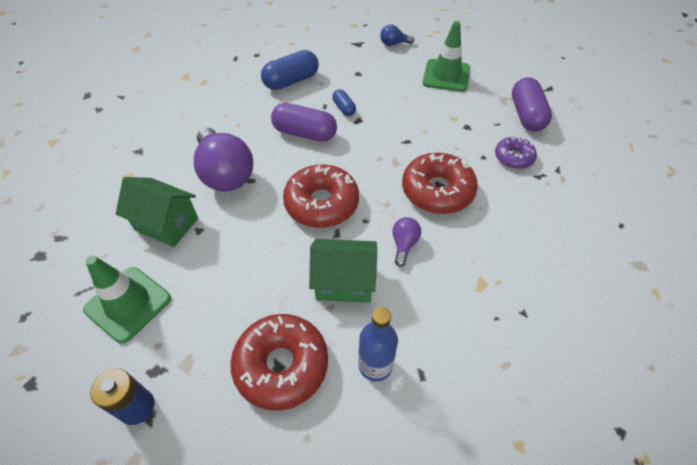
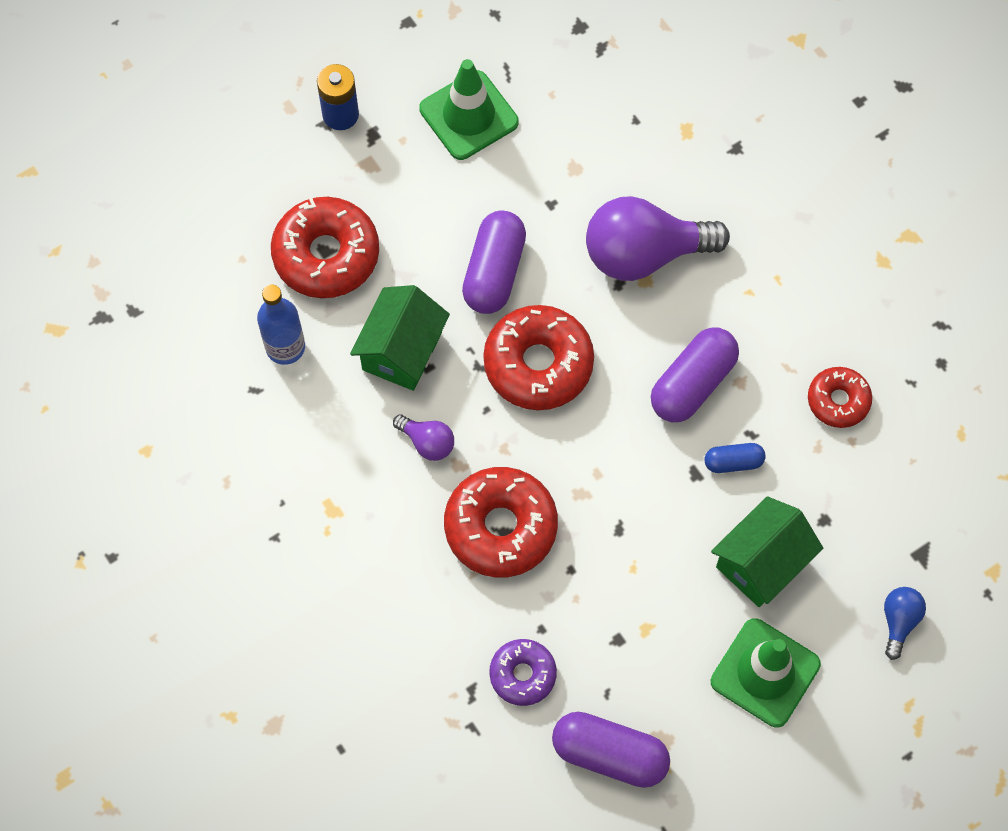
camera: 110 degrees right, 15 degrees up
green house [116,177,198,247] -> green house moved to [711,496,823,607]
blue capsule [261,50,319,90] -> red donut [808,367,872,428]
none -> purple capsule [462,211,526,314]

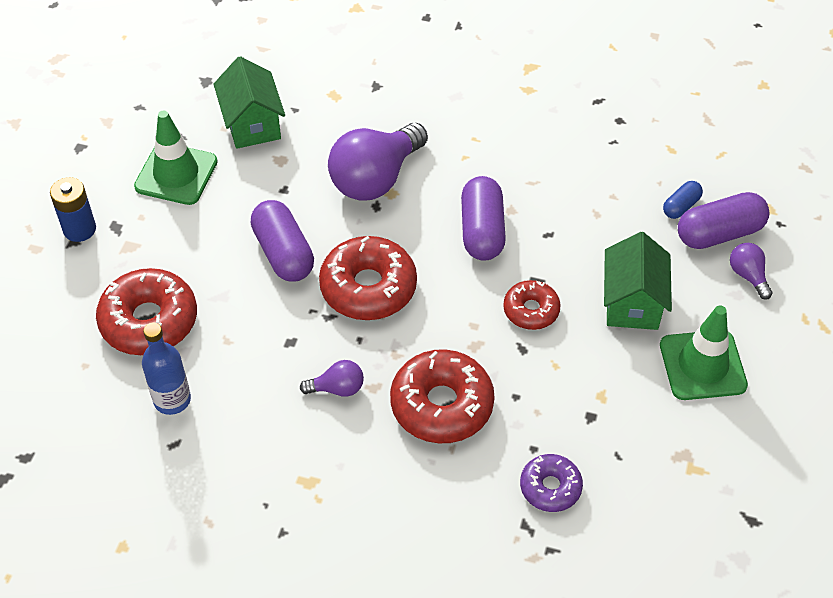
camera: 40 degrees left, 15 degrees down
green house [350,285,450,391] -> green house moved to [213,56,285,149]
purple capsule [552,712,670,788] -> purple capsule moved to [678,192,769,249]
blue capsule [705,443,766,473] -> blue capsule moved to [663,181,703,219]
red donut [808,367,872,428] -> red donut moved to [503,280,561,330]
blue light bulb [884,587,926,660] -> purple light bulb [730,243,772,300]

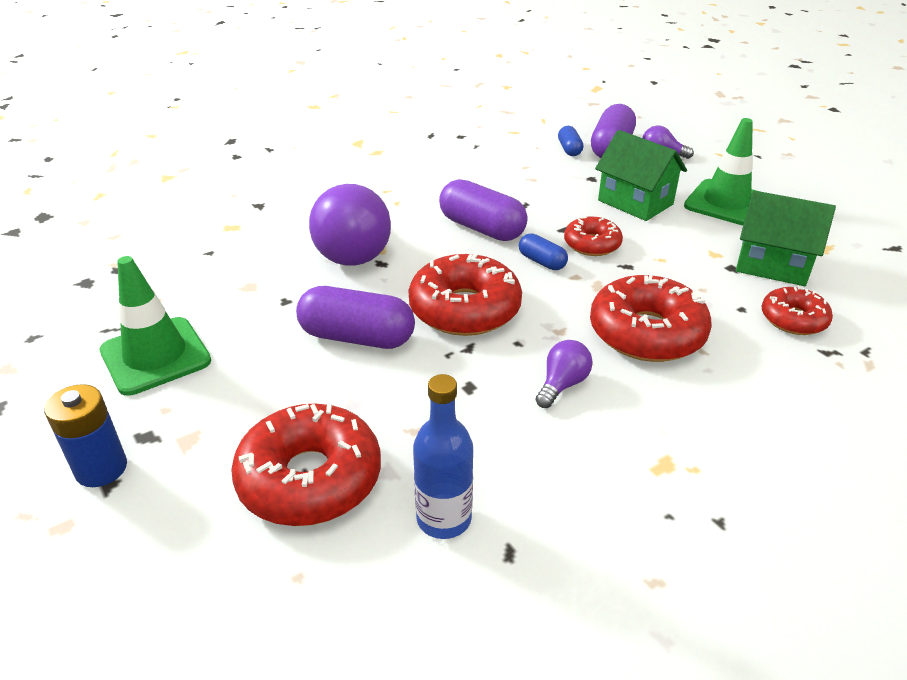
camera: 50 degrees left, 15 degrees down
green house [213,56,285,149] -> green house moved to [736,191,836,286]
purple donut [520,454,583,512] -> red donut [762,287,833,335]
none -> blue capsule [519,234,568,270]

